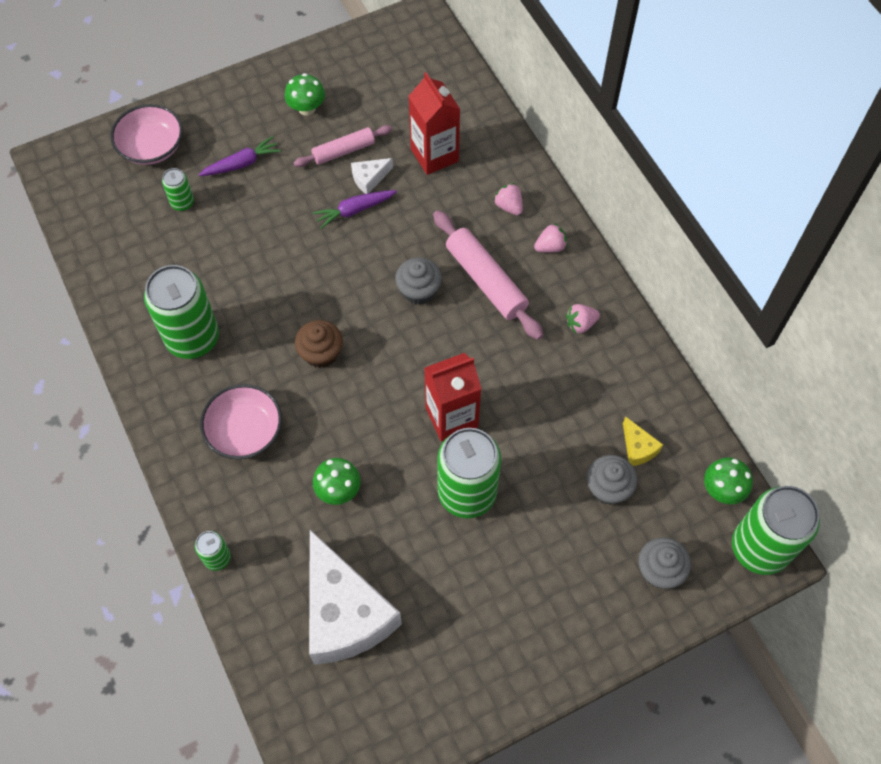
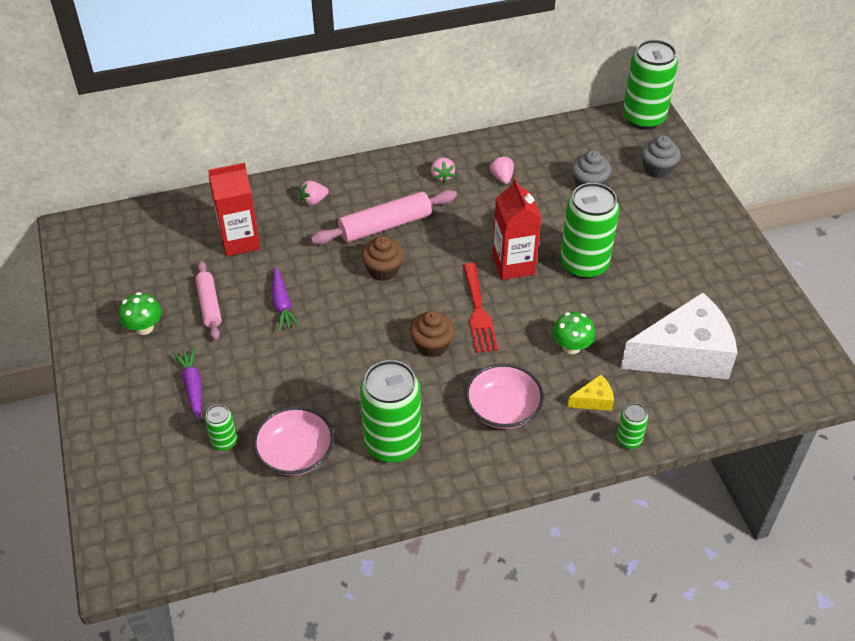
camera: 80 degrees left, 15 degrees down
pink bowl [111,104,183,165] -> pink bowl moved to [253,407,334,476]
white cheese [351,158,393,194] -> none
grey cupcake [395,257,442,305] -> brown cupcake [362,236,404,281]
pink strawberry [534,223,567,253] -> pink strawberry moved to [490,156,514,184]
yellow cheese [623,416,663,466] -> yellow cheese moved to [567,375,614,411]
green mushroom [704,457,753,504] -> none
none -> red fork [463,263,498,353]

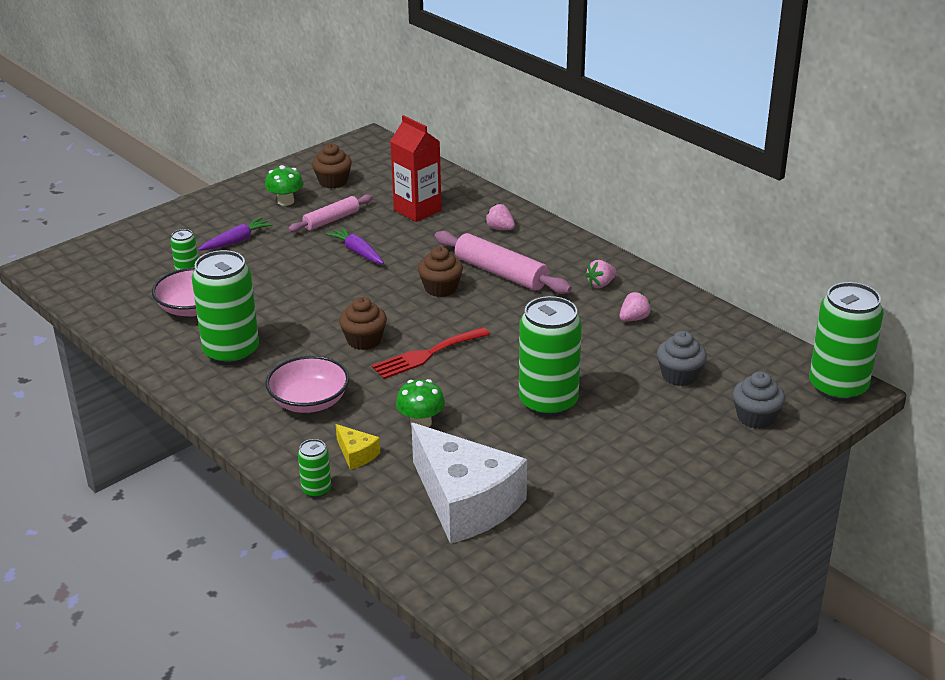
camera: 65 degrees right, 15 degrees down
purple carrot [272,267,300,331] -> purple carrot turned 90 degrees clockwise [326,227,384,264]
red carton [492,178,541,280] -> none
none -> brown cupcake [312,143,352,189]

